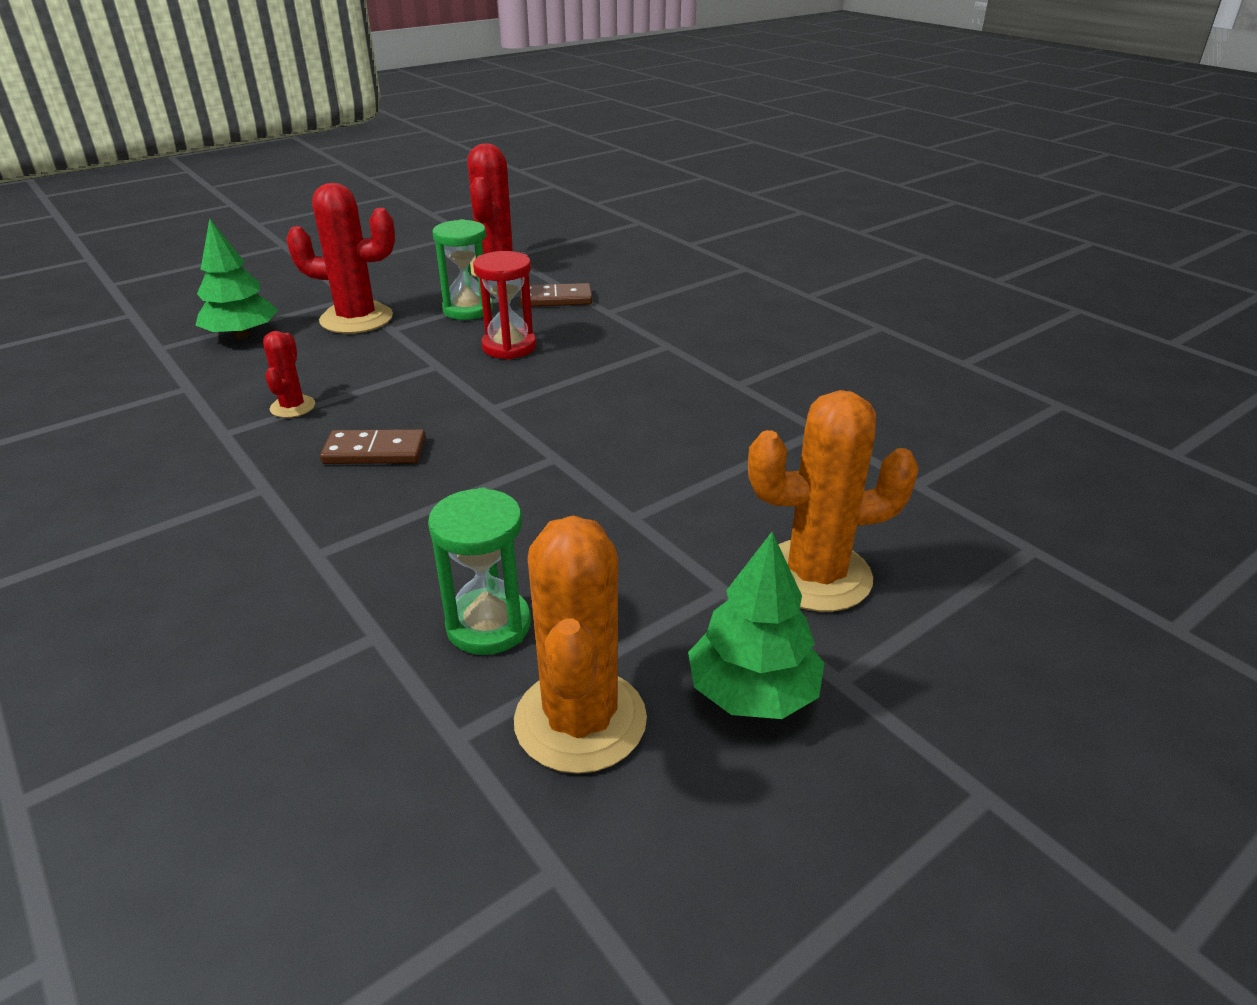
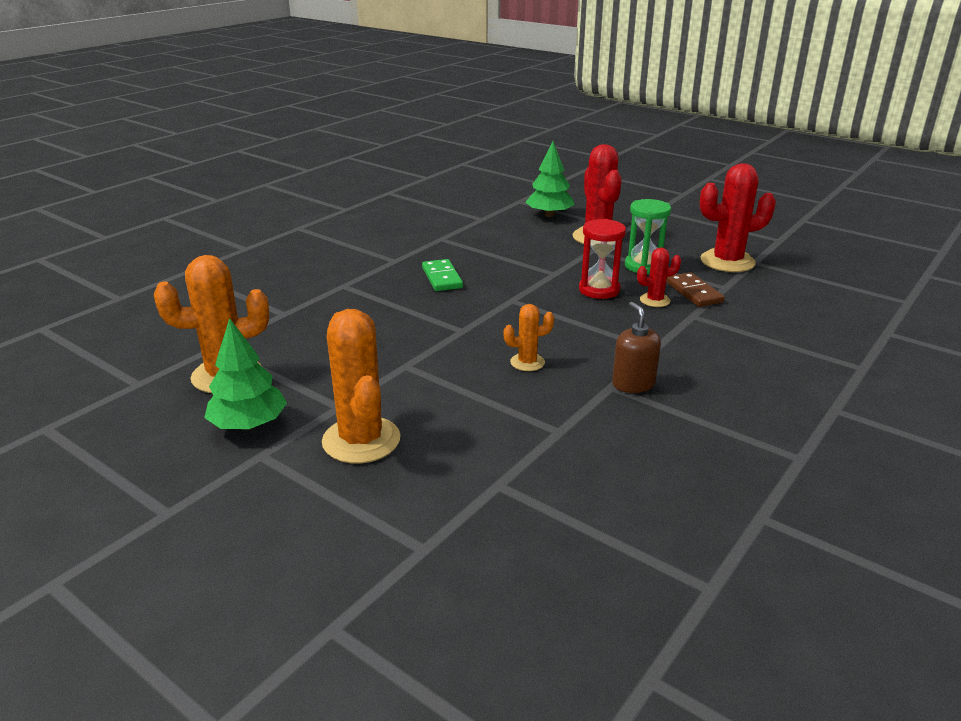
camera: 75 degrees right, 5 degrees down
red cactus [263,331,315,418] -> red cactus moved to [637,248,681,307]
brown domino [320,429,426,464] -> green domino [422,259,463,291]
green hourglass [428,487,531,655] -> none
none -> orange cactus [503,304,554,371]
none -> brown soap dispenser [612,302,661,393]

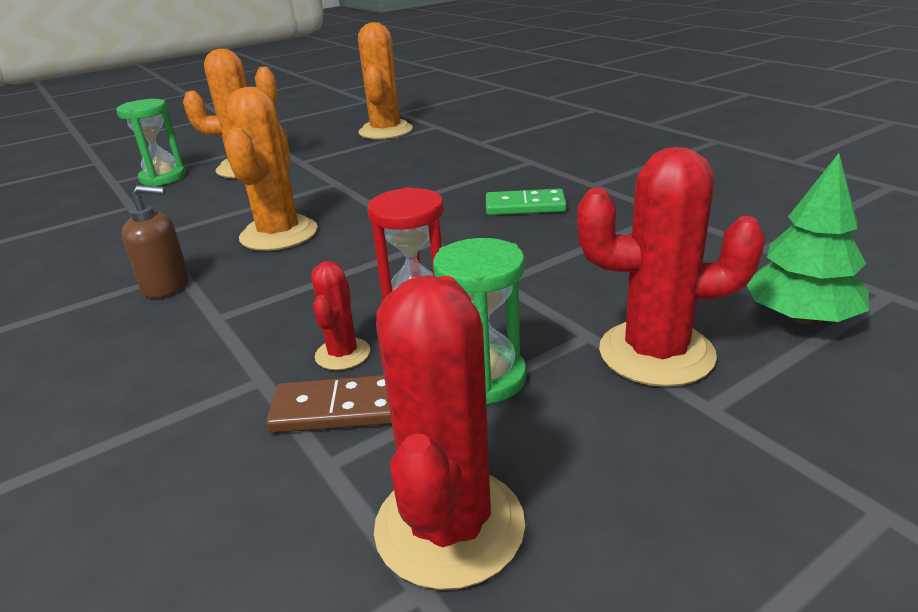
camera: 110 degrees right, 0 degrees up
green tree [204,318,287,430] -> none
orange cactus [503,304,554,371] -> orange cactus [225,87,318,251], size x1.94
none -> green hourglass [116,99,186,186]

